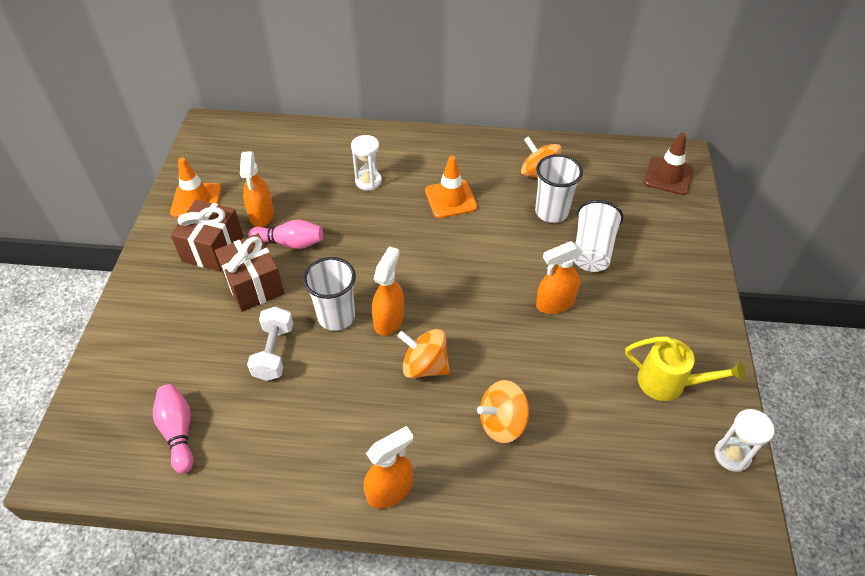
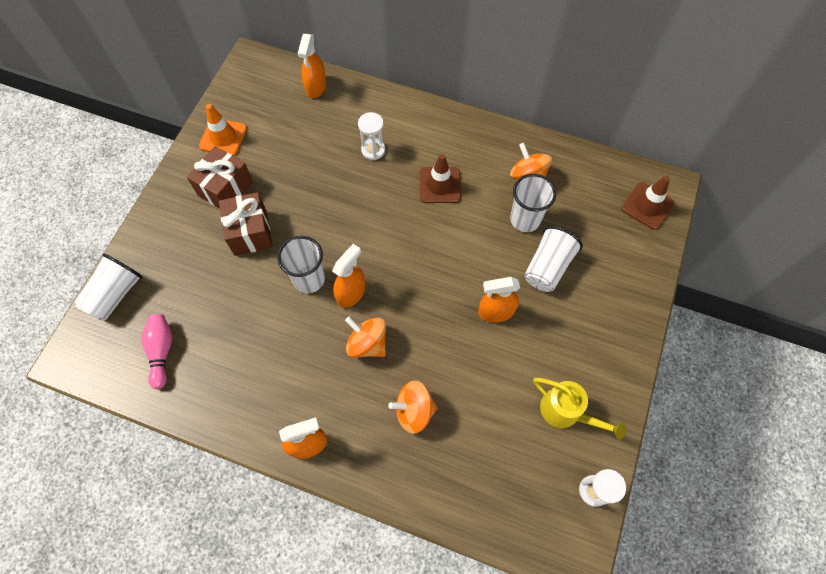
camera: 15 degrees right, 15 degrees up
orange spray bottle [240,151,274,227] -> orange spray bottle moved to [298,34,326,98]
white dumbbell [247,306,293,381] -> none
pink bowling pin [248,219,323,249] -> none
orange traffic cone [425,156,477,218] -> brown traffic cone [420,154,461,203]
none -> white cup [74,254,143,321]

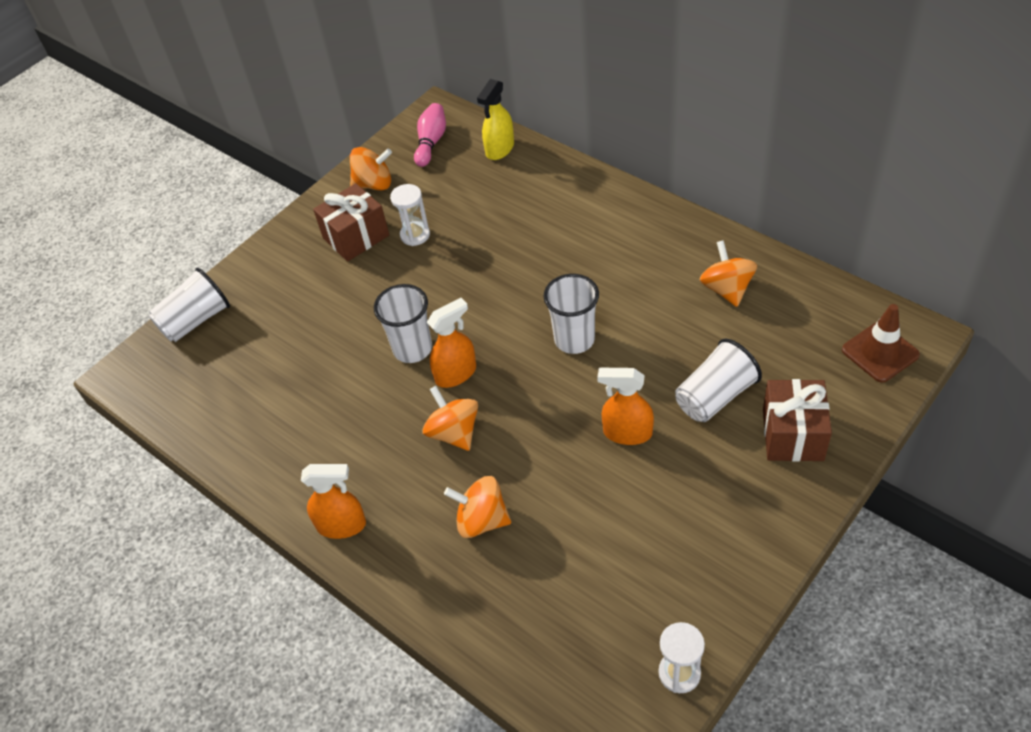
camera: 25 degrees right, 15 degrees down
pink bowling pin [142,314,172,389] -> pink bowling pin moved to [414,103,446,167]
orange traffic cone [199,104,247,156] -> orange spinning top [350,147,392,190]
brown gift [219,192,273,256] -> brown gift moved to [763,379,832,462]
orange spray bottle [298,34,326,98] -> yellow spray bottle [477,79,514,160]
white hourglass [358,112,385,160] -> white hourglass moved to [390,184,430,246]
brown traffic cone [420,154,461,203] -> none
white cup [510,174,556,232] -> white cup moved to [544,274,599,354]
yellow watering can [533,378,626,440] -> none

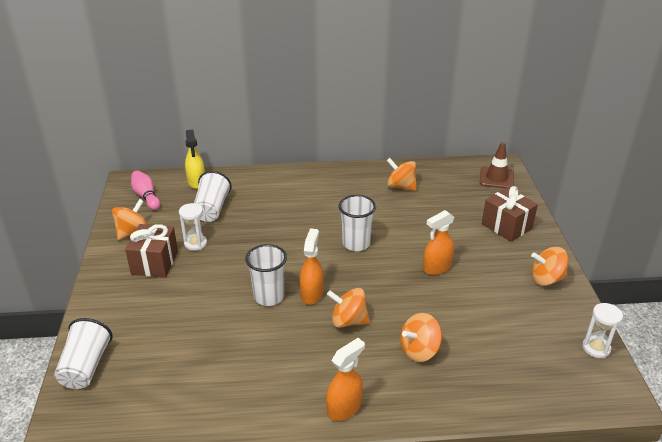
camera: 50 degrees left, 15 degrees down
white cup [675,339,762,422] -> white cup moved to [194,171,232,222]
none -> orange spinning top [531,247,568,286]

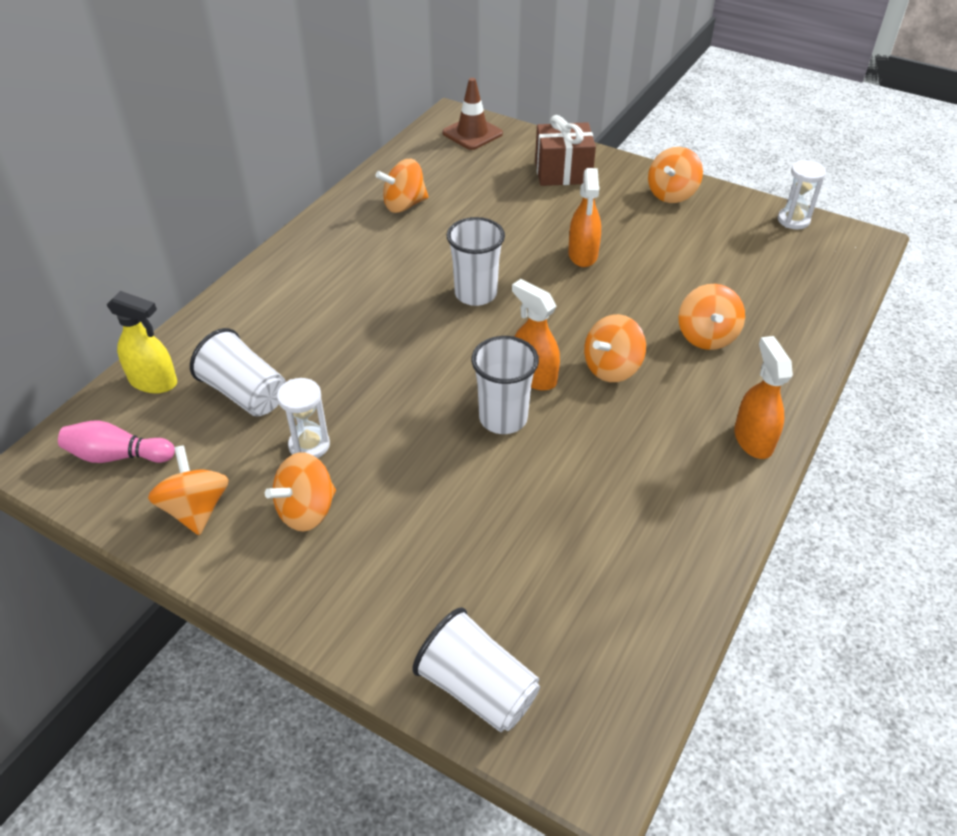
camera: 55 degrees left, 10 degrees up
brown gift [125,224,178,278] -> orange spinning top [265,452,336,532]

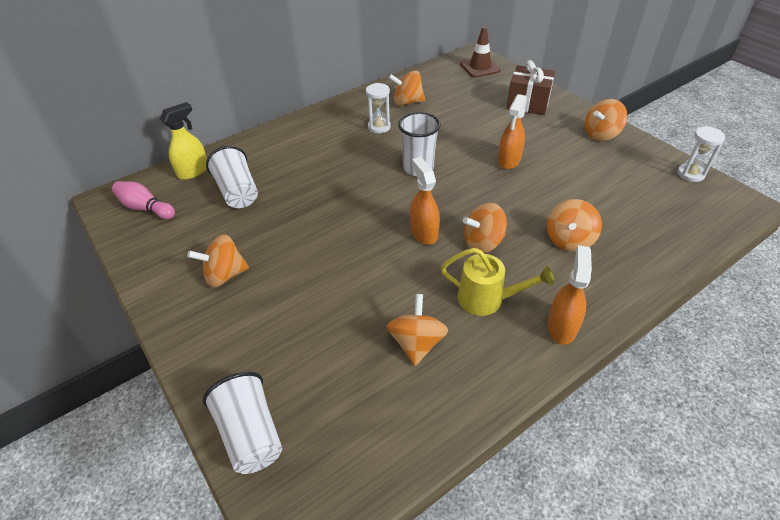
camera: 25 degrees right, 0 degrees up
yellow spray bottle [107,291,177,394] -> yellow spray bottle turned 90 degrees counterclockwise [160,102,207,180]
orange spinning top [148,445,229,535] -> orange spinning top moved to [387,294,448,366]
white hourglass [277,378,330,458] -> white hourglass moved to [366,83,391,133]
white cup [471,336,539,434] -> none
none -> yellow watering can [441,248,554,316]

